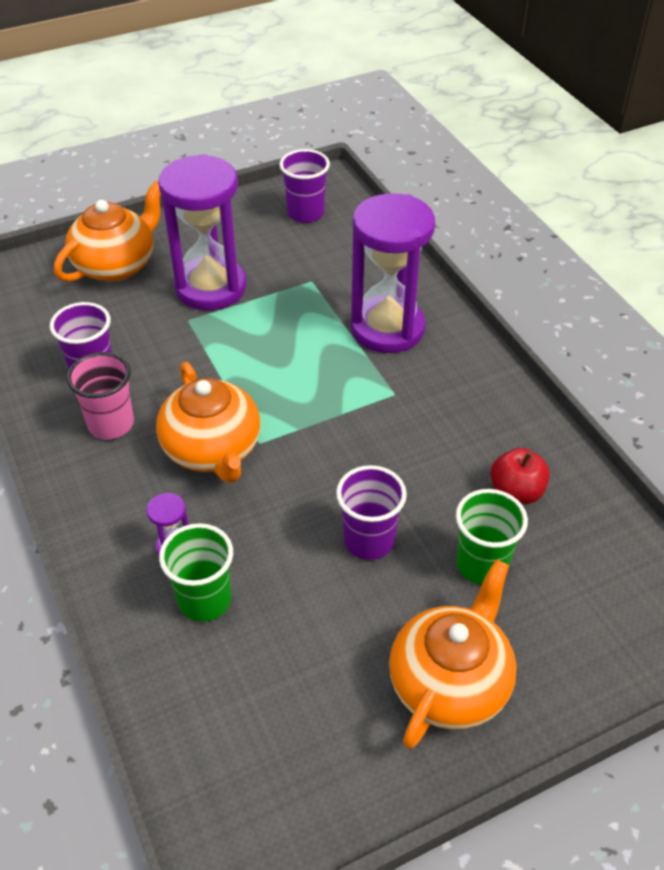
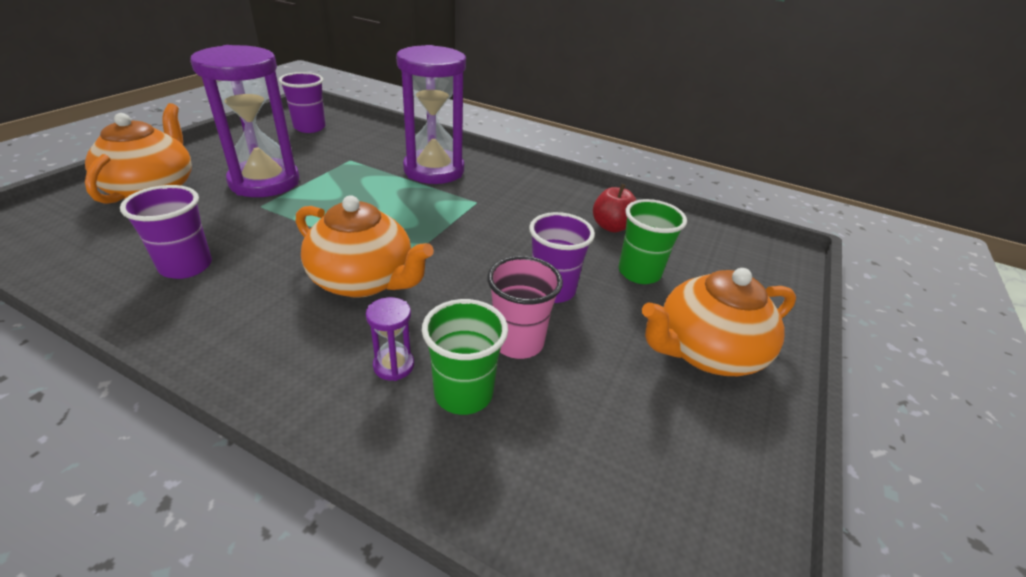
camera: 40 degrees left, 10 degrees down
pink cup [67,352,134,439] -> pink cup moved to [487,256,563,359]
orange teapot [389,559,517,749] -> orange teapot turned 105 degrees counterclockwise [642,268,796,376]

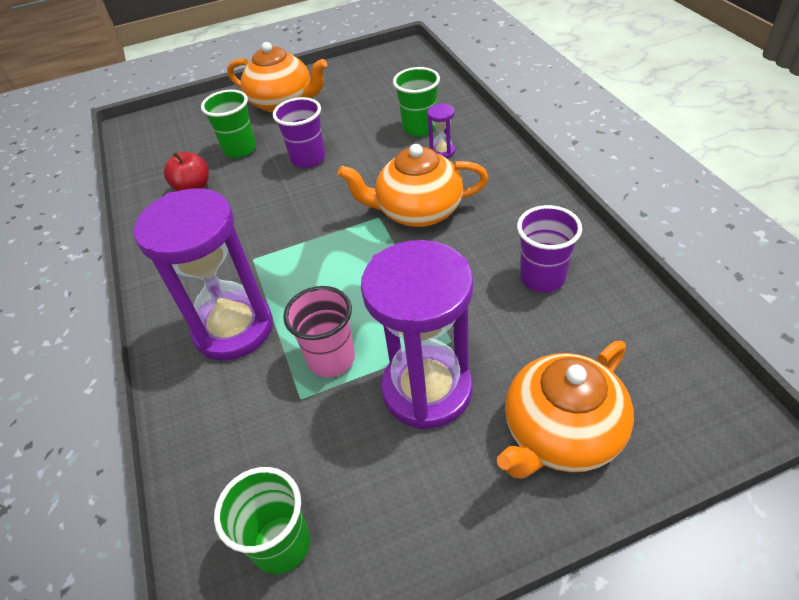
camera: 130 degrees left, 10 degrees up
purple cup [279,72,326,133] -> green cup [214,467,310,574]
orange teapot [296,195,434,298] -> orange teapot turned 75 degrees counterclockwise [337,144,489,227]
pink cup [487,256,563,359] -> pink cup moved to [283,286,355,377]

